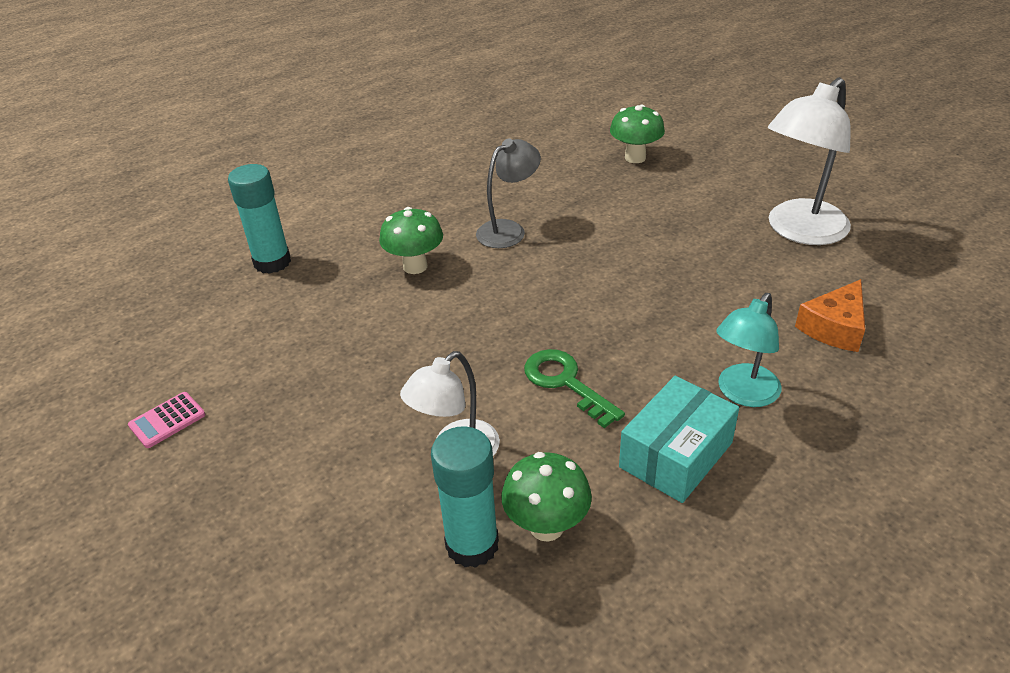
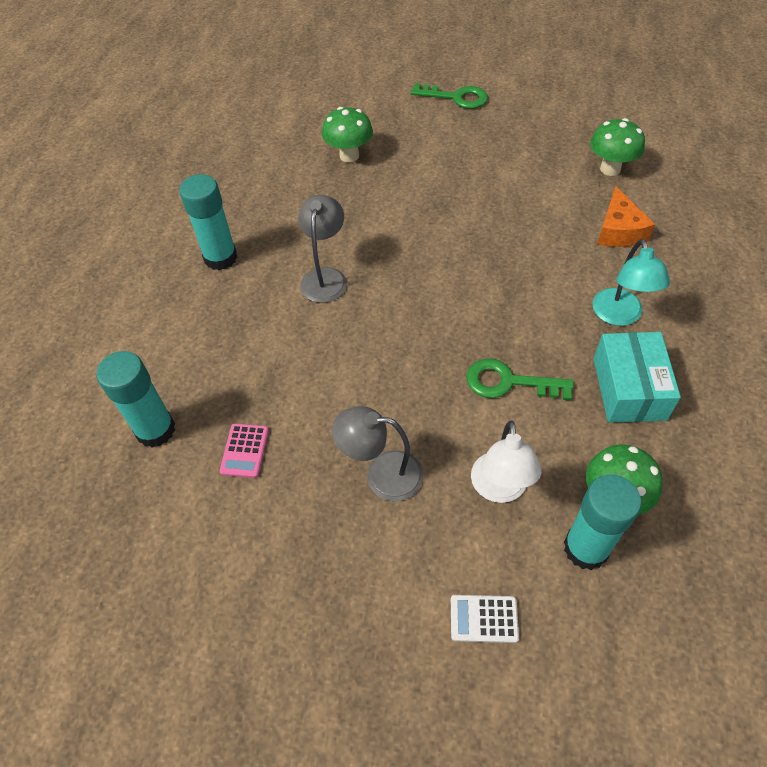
camera: 40 degrees left, 15 degrees up
pink calculator [128,392,205,448] -> pink calculator moved to [219,424,269,478]
green mushroom [379,207,443,274] -> green mushroom moved to [590,118,645,176]
white lamp [768,77,851,245] -> none
none -> turquoise glue stick [179,174,238,270]
none -> grey lamp [332,406,423,501]
none -> green key [411,83,488,109]
none -> white calculator [451,595,519,643]

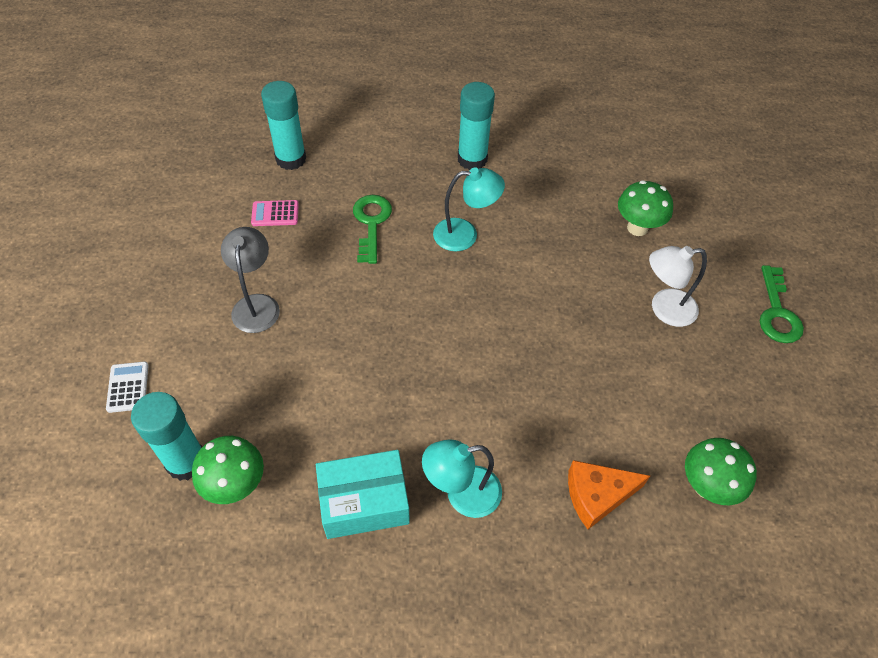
camera: 75 degrees right, 0 degrees up
grey lamp [298,195,347,303] -> turquoise lamp [433,167,505,251]
green key [466,358,574,400] -> green key moved to [353,195,392,264]
white lamp [471,420,541,503] -> white lamp moved to [649,246,707,327]

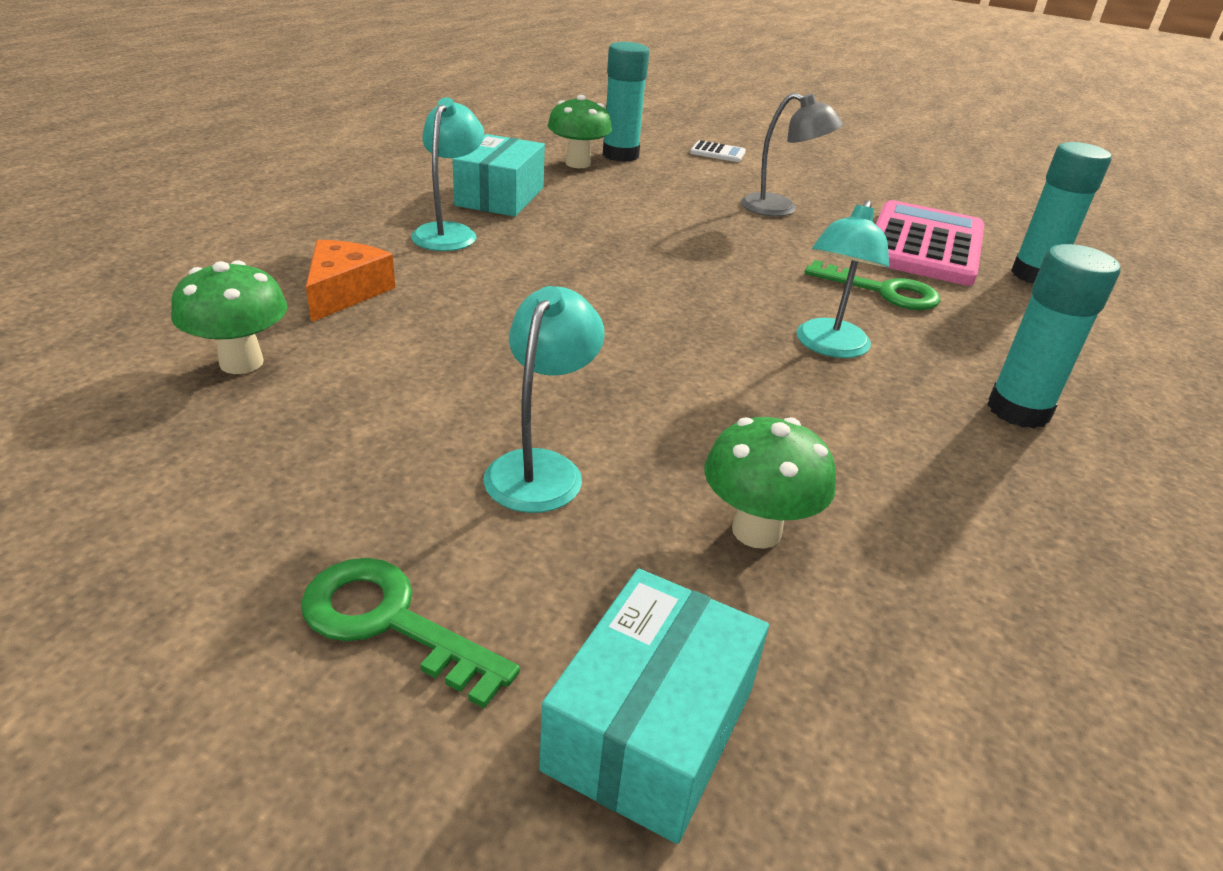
camera: 115 degrees right, 20 degrees down
pink calculator [251,200,299,226] -> pink calculator [876,200,985,286], size x2.48
white lamp [649,246,707,327] -> turquoise lamp [484,286,604,513]
none -> turquoise box [539,569,769,844]

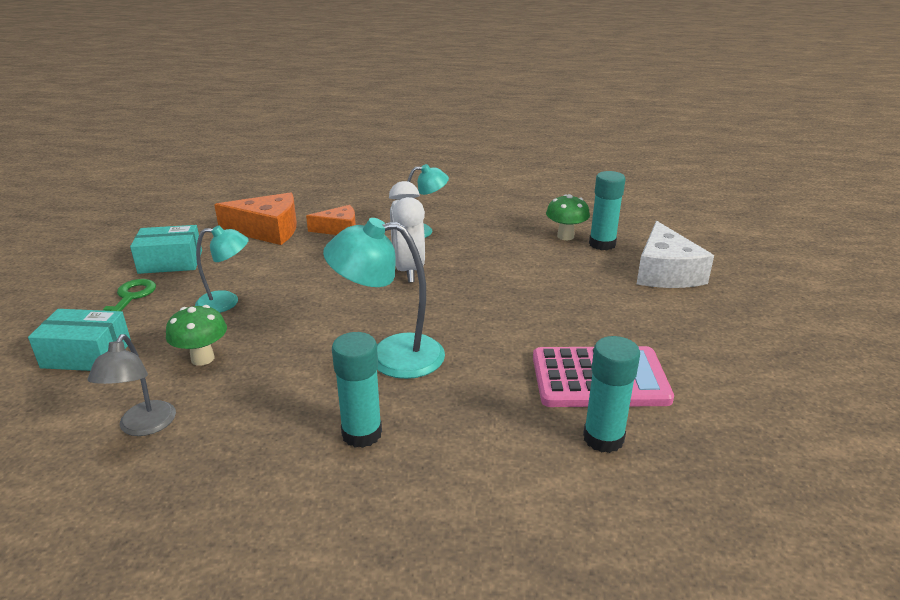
camera: 70 degrees right, 5 degrees down
green mushroom [171,260,288,374] -> orange cheese [214,192,297,245]
turquoise box [453,134,545,217] -> turquoise box moved to [130,225,202,274]
white calculator [690,140,746,162] -> white cheese [637,221,714,288]
grey lamp [741,93,843,216] -> grey lamp moved to [88,334,176,436]
turquoise lamp [796,200,889,358] -> turquoise lamp [323,218,445,379], size x1.59
green key [805,260,940,310] -> none
none -> white clock [389,181,425,283]

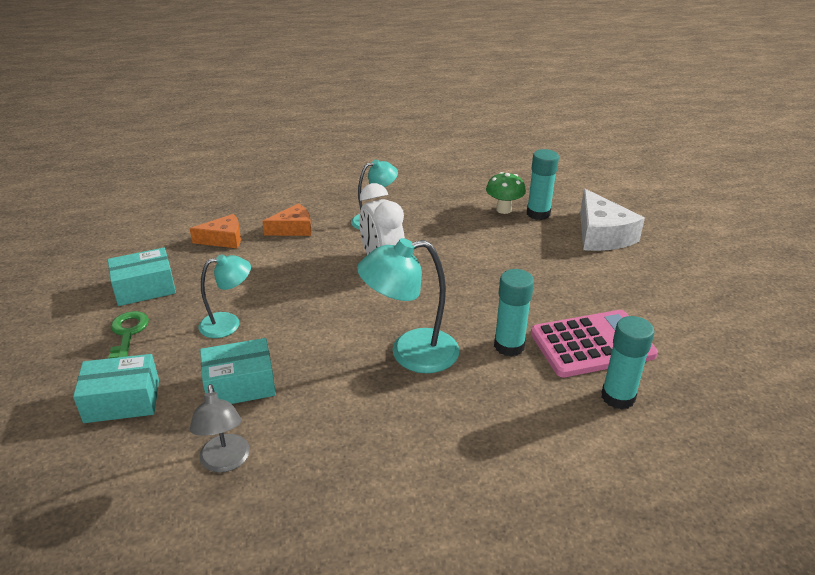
camera: 15 degrees left, 5 degrees up
green mushroom [166,305,227,366] -> turquoise box [200,338,276,404]
orange cheese [214,192,297,245] -> orange cheese [190,214,241,249], size x0.62
turquoise glue stick [332,332,382,448] -> turquoise glue stick moved to [494,269,534,357]

